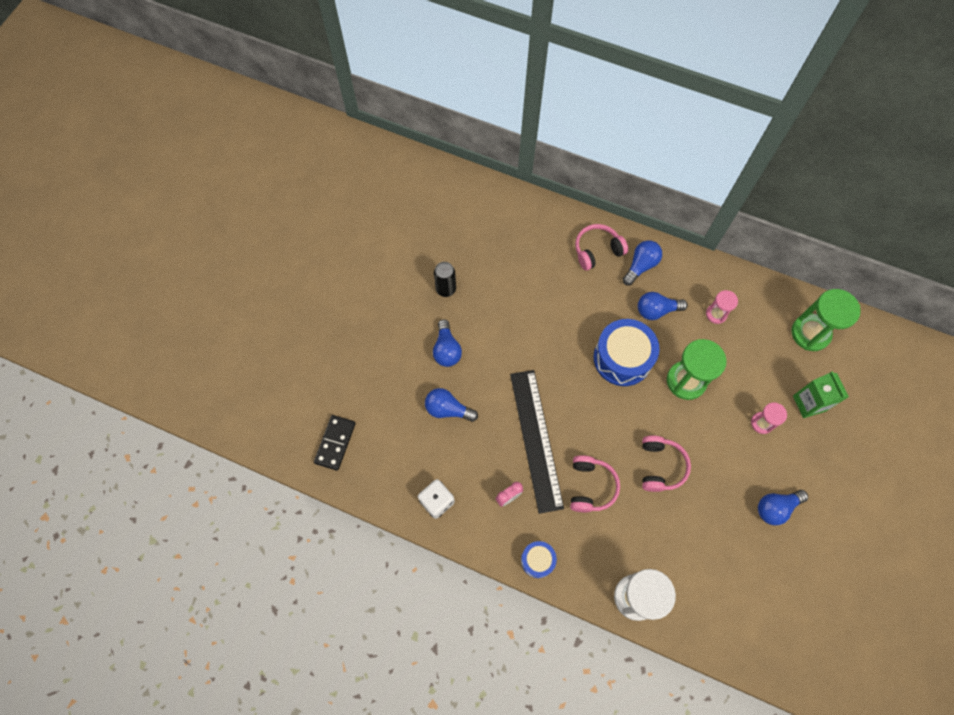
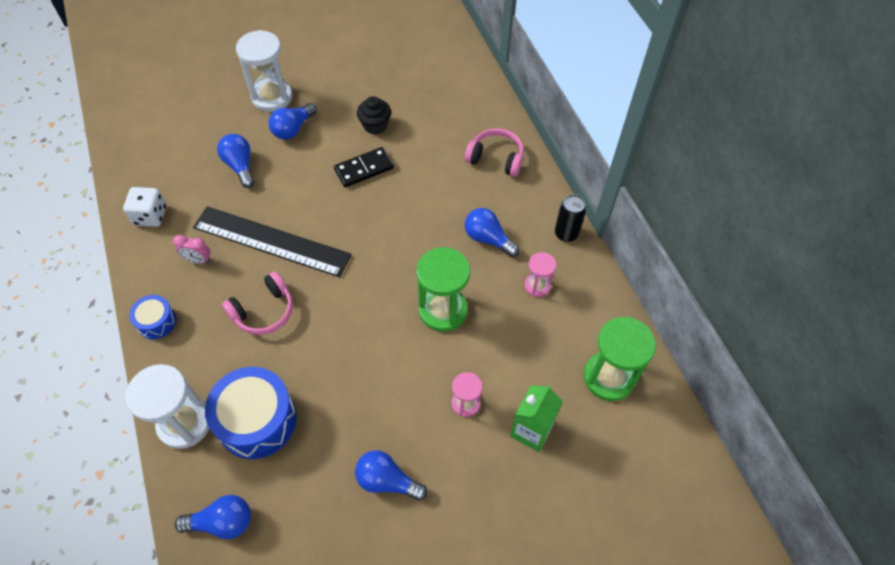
camera: 45 degrees right, 10 degrees down
black domino [314,415,355,471] -> black domino moved to [334,147,394,187]
black can [434,262,456,297] -> black can moved to [555,194,586,242]
black ruler [510,370,564,514] -> black ruler turned 75 degrees clockwise [193,206,352,277]
blue drum [593,319,659,386] -> blue drum moved to [205,367,297,459]
blue light bulb [623,241,662,285] -> blue light bulb moved to [175,495,251,539]
pink headphones [642,436,691,492] -> none
none -> white hourglass [236,30,292,112]
none -> black cupcake [357,96,391,134]

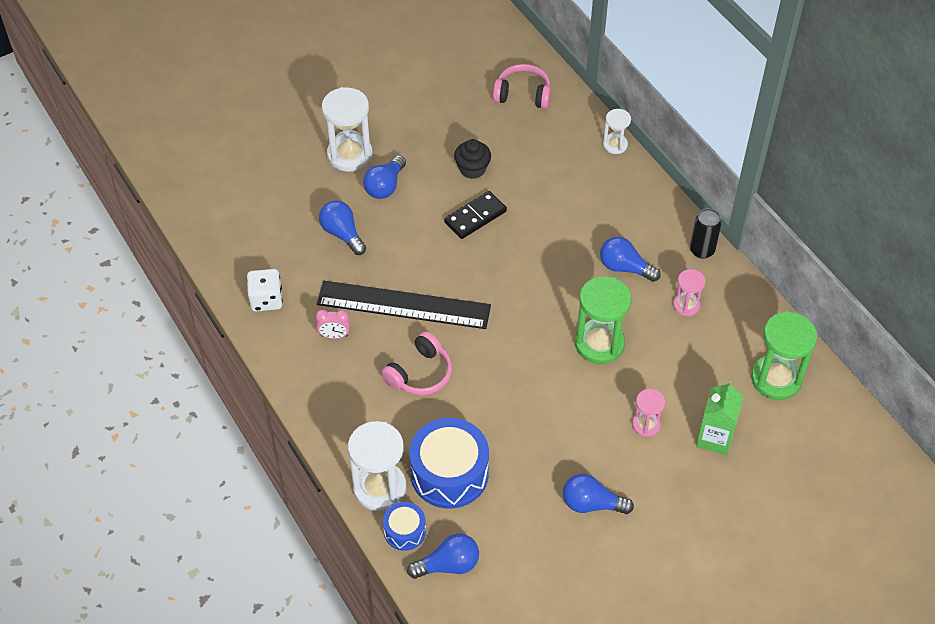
camera: 10 degrees left, 5 degrees down
blue drum [129,295,177,339] -> blue drum moved to [383,502,426,551]
pink headphones [465,128,524,177] -> pink headphones moved to [493,64,551,109]
none -> white hourglass [603,109,631,154]

